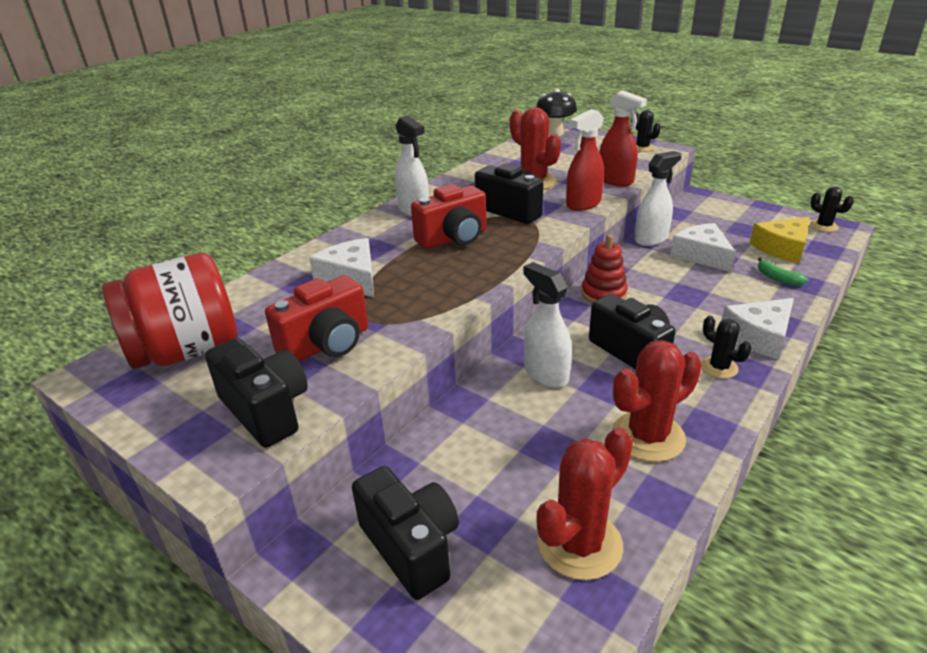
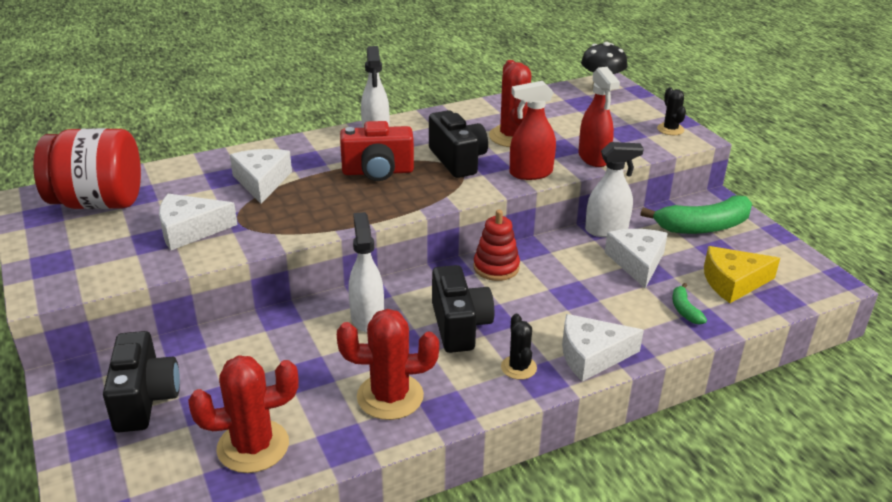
camera: 25 degrees right, 0 degrees up
black camera [205,338,308,448] -> none
red camera [265,275,368,361] -> white cheese [159,194,237,250]
black cactus [810,187,854,232] -> none
none -> green banana [641,195,752,234]

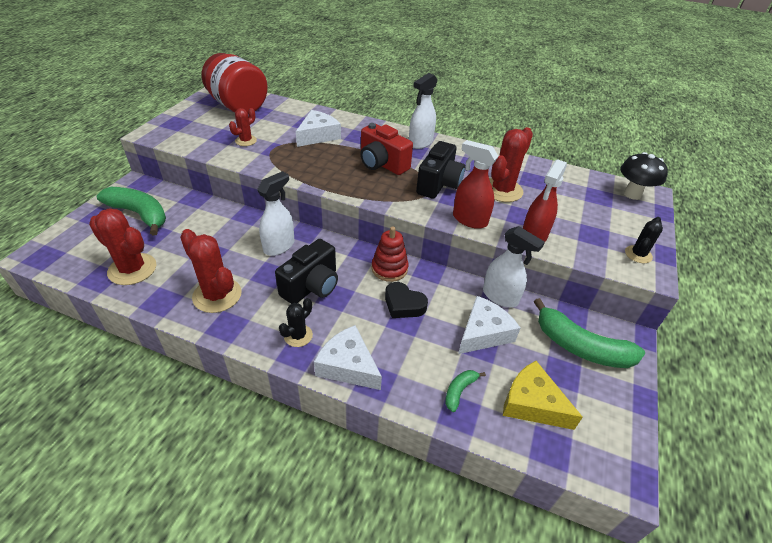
camera: 45 degrees right, 10 degrees up
black camera [103,331,180,432] -> green banana [97,187,166,236]
white cheese [159,194,237,250] -> red cactus [229,108,257,146]
none -> black heart [385,282,428,318]

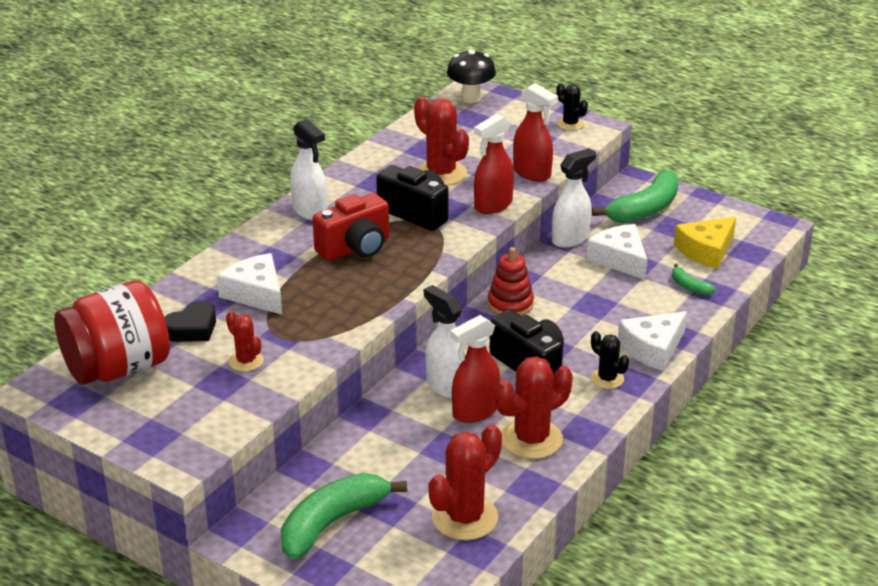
camera: 75 degrees left, 10 degrees down
black heart [385,282,428,318] -> black heart moved to [164,301,216,342]
none -> red spray bottle [450,315,500,423]

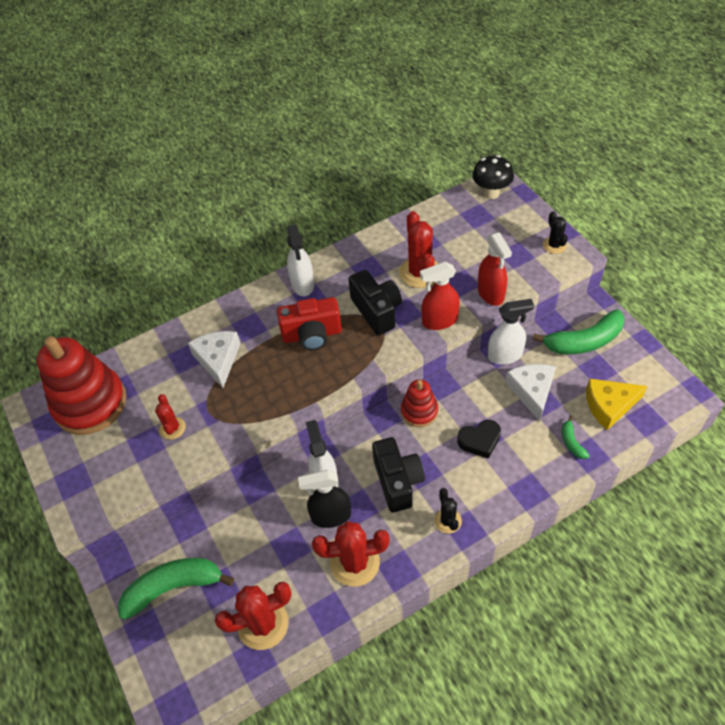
camera: 30 degrees right, 20 degrees up
red jar [54,280,170,385] -> red stacking toy [37,336,126,435]
black heart [164,301,216,342] -> black heart moved to [457,420,501,459]
red spray bottle [450,315,500,423] -> black spray bottle [298,470,351,528]
white cheese [618,311,687,371] -> none

